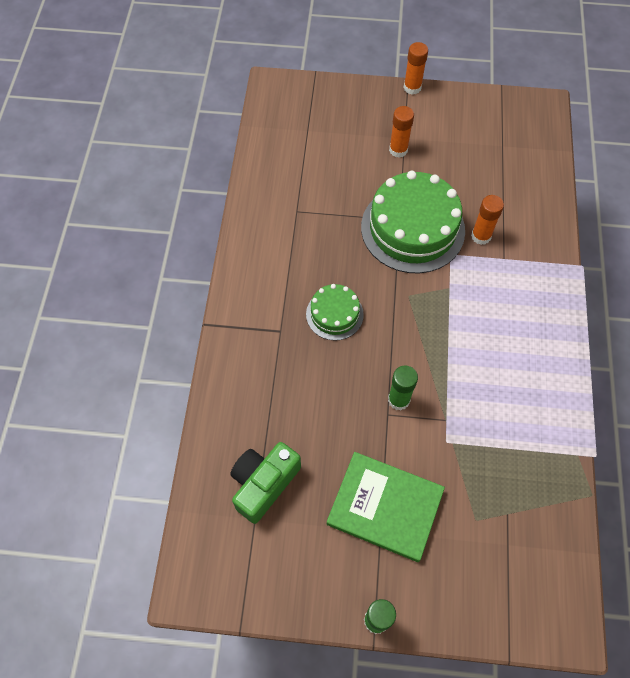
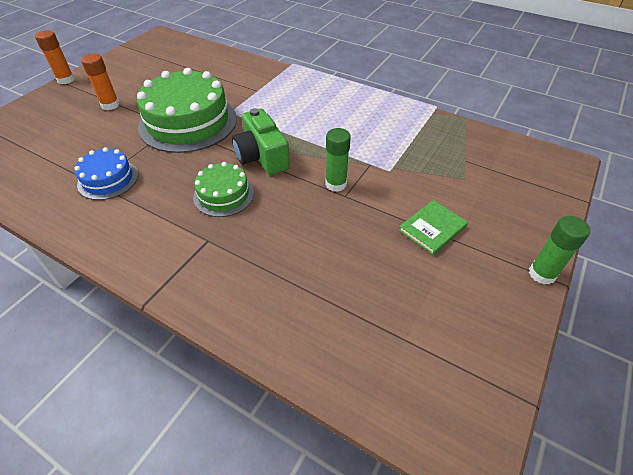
camera: 65 degrees left, 15 degrees down
green camera [230,442,301,524] -> green camera moved to [232,108,290,175]
green book [327,452,445,562] -> green book [399,200,468,255], size x0.56
orange glue stick [471,195,504,245] -> none
none -> blue cake [74,147,138,200]

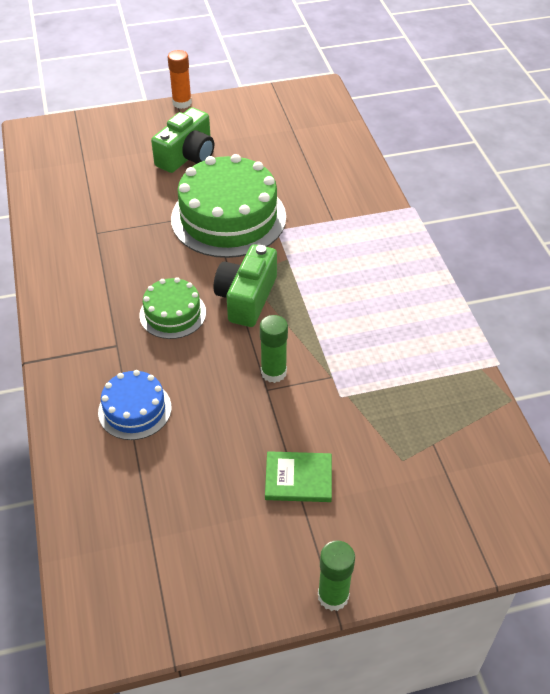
camera: 45 degrees right, 0 degrees up
blue cake [74,147,138,200] -> blue cake moved to [98,370,172,440]
orange glue stick [81,54,120,110] -> green camera [151,107,214,173]

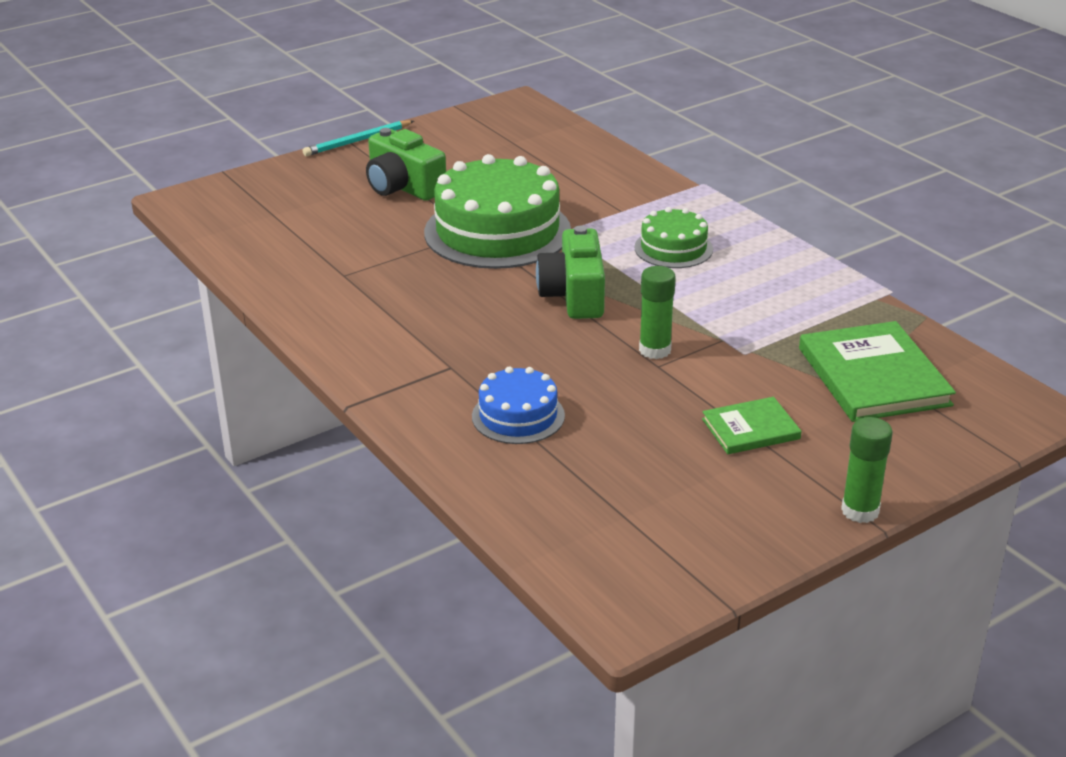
camera: 20 degrees left, 15 degrees down
green cake [139,277,206,339] -> green cake moved to [634,207,713,268]
green camera [151,107,214,173] -> green camera turned 120 degrees clockwise [366,128,446,201]
orange glue stick [168,50,192,109] -> turquoise pencil [303,120,414,156]
none -> green book [799,321,956,422]

